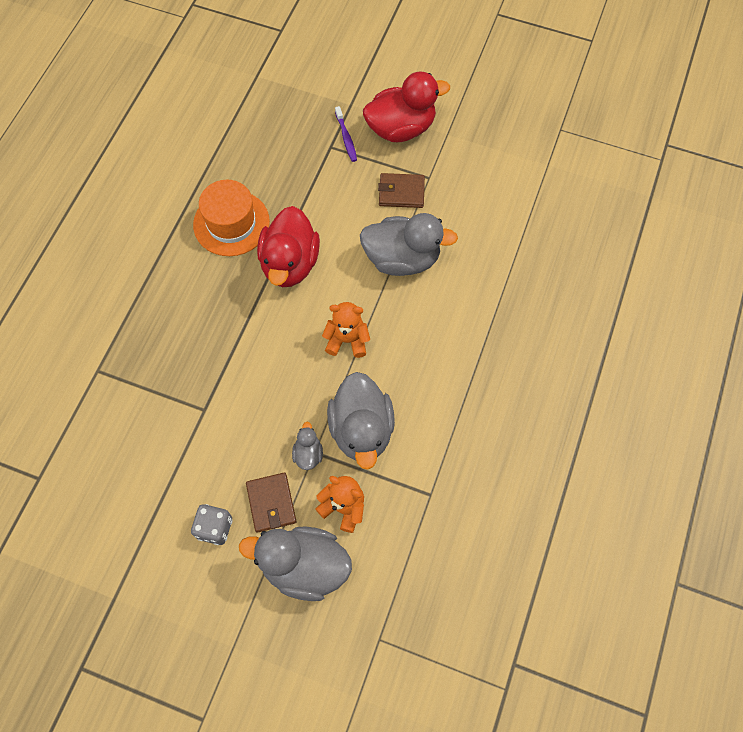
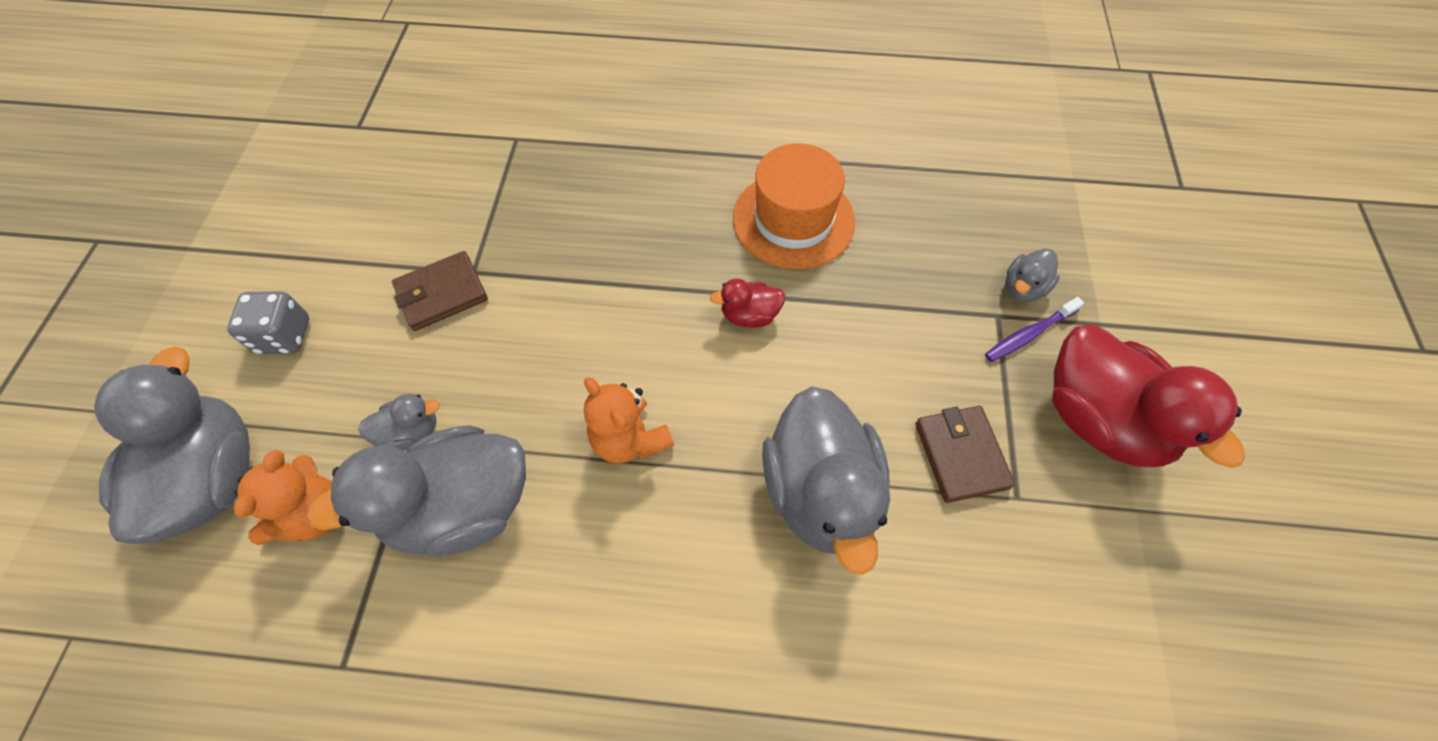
camera: 75 degrees right, 5 degrees down
brown wallet [246,473,296,533] -> brown wallet moved to [392,251,488,331]
red duck [257,206,320,287] -> red duck [710,278,785,328], size x0.46
orange teddy bear [322,302,370,358] -> orange teddy bear turned 150 degrees clockwise [584,377,674,464]
none -> grey duck [1005,248,1060,302]

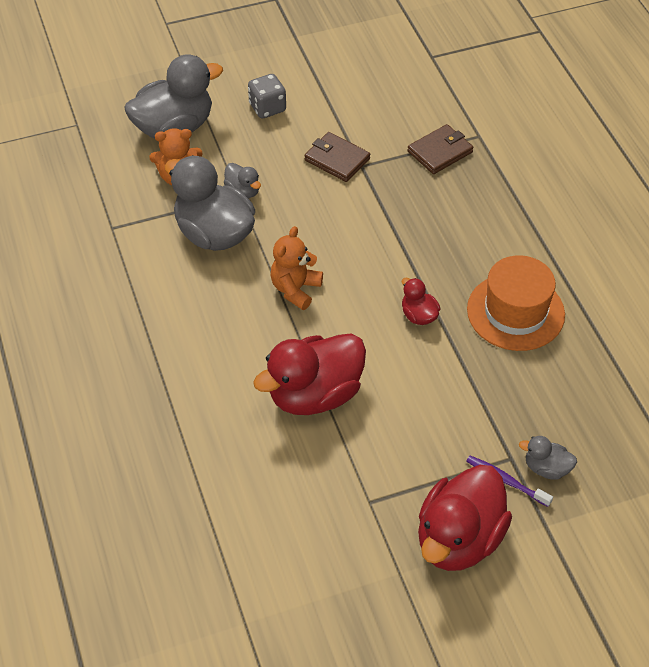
camera: 65 degrees right, 10 degrees down
grey duck [762,386,890,575] -> red duck [253,333,366,415]
brown wallet [916,406,1015,503] -> brown wallet moved to [408,124,473,174]

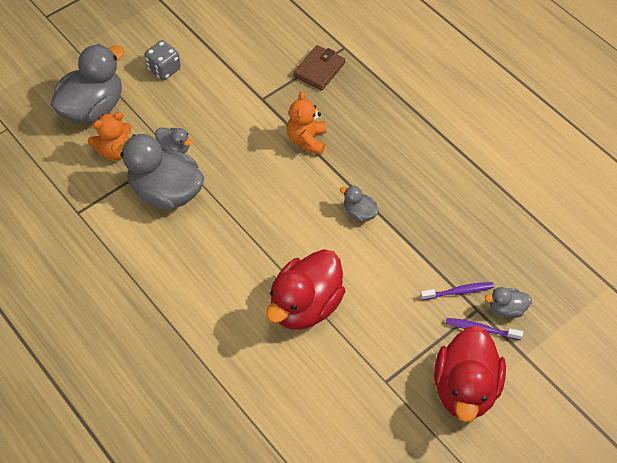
camera: 20 degrees left, 5 degrees up
orange teddy bear [271,226,323,310] -> orange teddy bear moved to [287,91,326,155]
brown wallet [305,132,370,182] -> none
red duck [402,277,440,325] -> grey duck [340,185,379,222]
orange hat [467,255,565,351] -> none
none -> purple toothbrush [420,282,494,300]

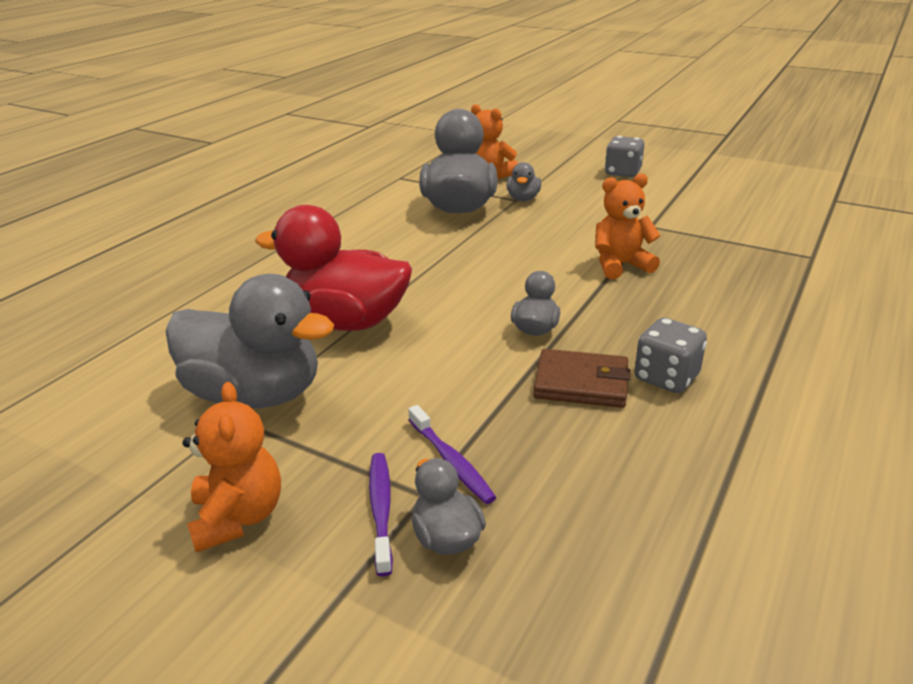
camera: 70 degrees right, 25 degrees down
grey duck [51,44,124,124] -> grey duck moved to [166,274,334,408]
brown wallet [293,45,345,90] -> brown wallet moved to [533,349,631,408]
red duck [434,326,506,422] -> orange teddy bear [182,382,281,552]
none -> grey dice [634,318,707,393]

